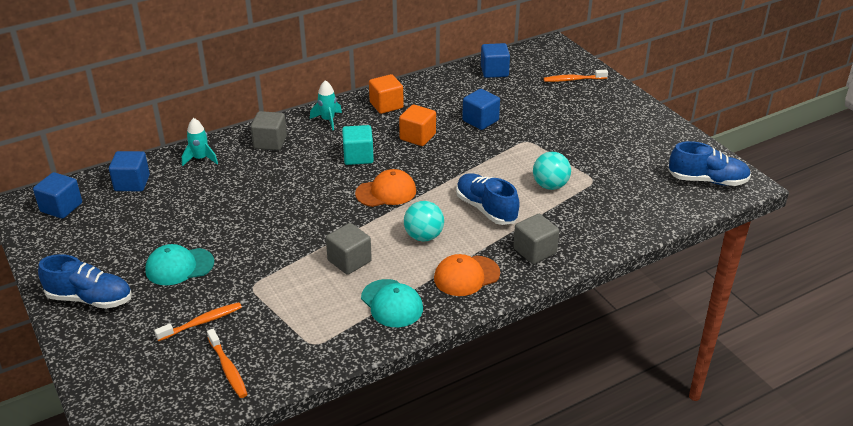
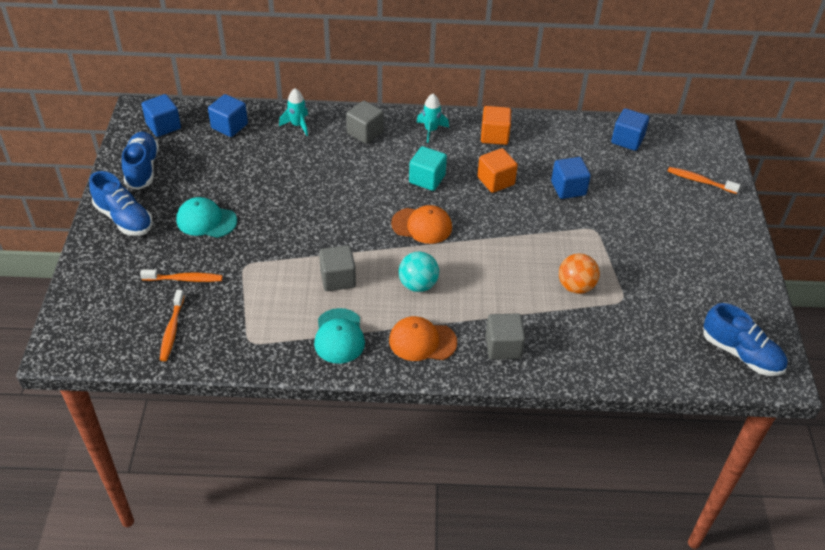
camera: 30 degrees right, 10 degrees up
blue shoe [456,173,520,225] -> blue shoe moved to [122,132,159,190]
turquoise ball [533,152,571,190] -> orange ball [559,253,600,294]

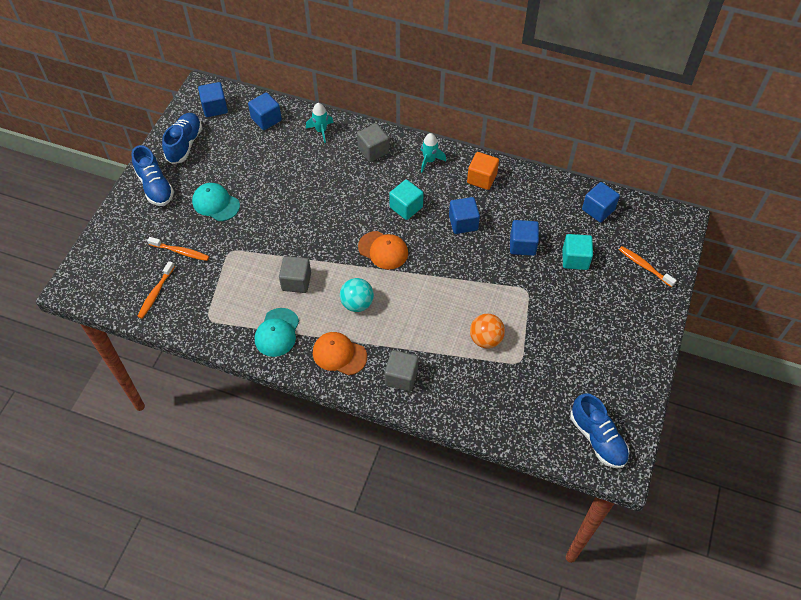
camera: 20 degrees right, 10 degrees up
orange cube [477,148,518,193] -> blue cube [449,197,480,234]
none -> turquoise cube [563,234,593,270]

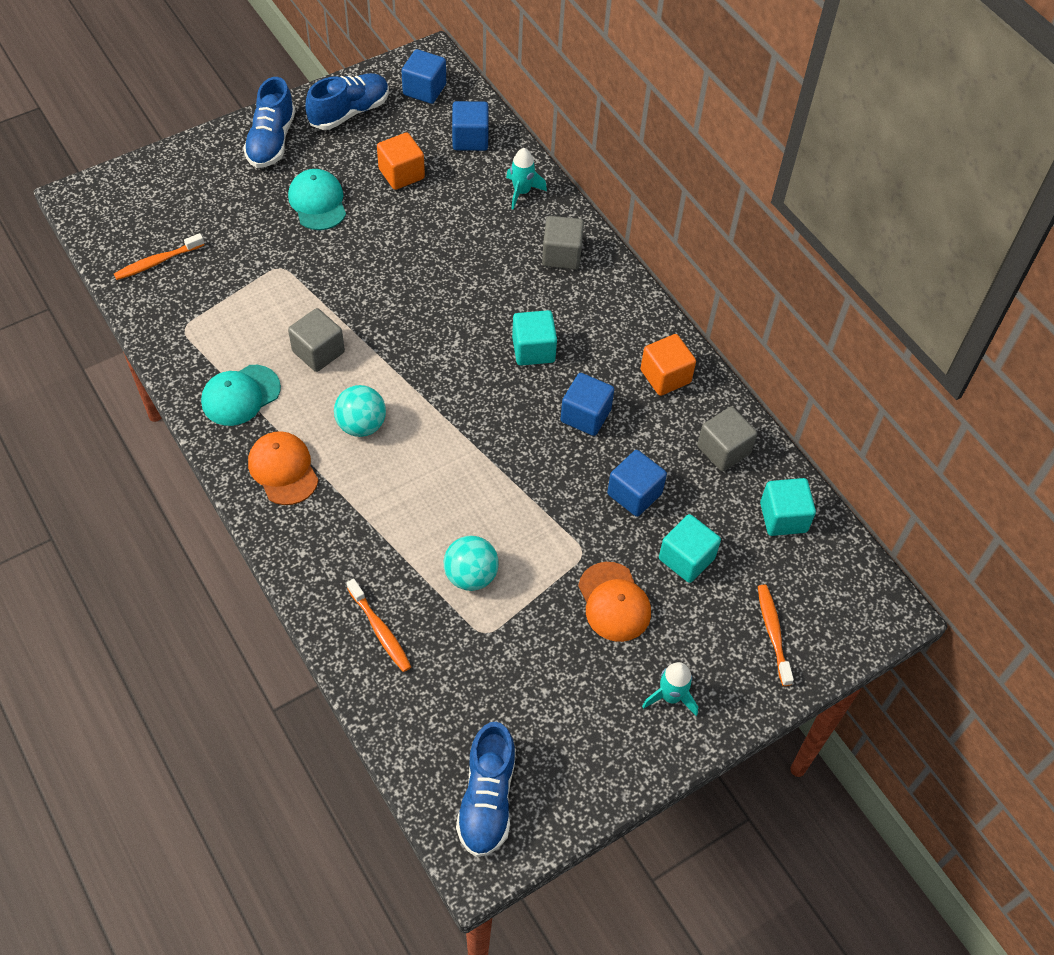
camera: 35 degrees right, 0 degrees up
orange toothbrush [147,237,209,261] -> orange toothbrush moved to [347,579,411,672]
orange cap [358,231,408,270] -> orange cap moved to [578,562,651,642]
grey cube [385,350,419,391] -> grey cube moved to [697,407,757,472]
turquoise rocket [421,133,446,172] -> turquoise rocket moved to [642,662,698,716]
orange ball [470,314,505,348] -> turquoise ball [444,535,499,591]
blue cube [582,182,620,222] -> turquoise cube [760,478,816,536]
none -> orange cube [377,132,425,190]

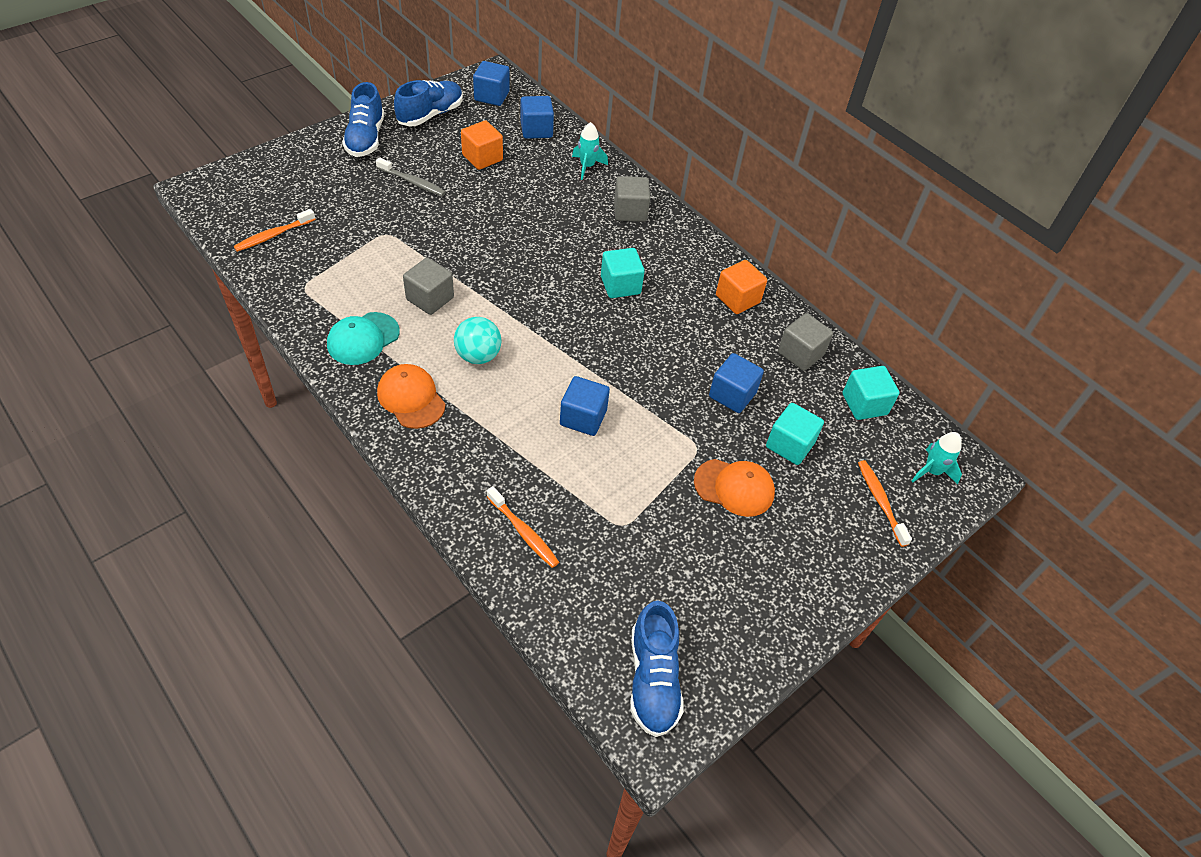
camera: 10 degrees left, 5 degrees down
turquoise cap [288,169,346,230] -> grey toothbrush [376,157,446,196]
turquoise ball [444,535,499,591] -> none
blue cube [560,373,614,436] -> blue cube moved to [560,376,610,436]
orange cap [578,562,651,642] -> orange cap turned 45 degrees counterclockwise [694,459,775,517]
turquoise rocket [642,662,698,716] -> turquoise rocket moved to [912,432,962,485]

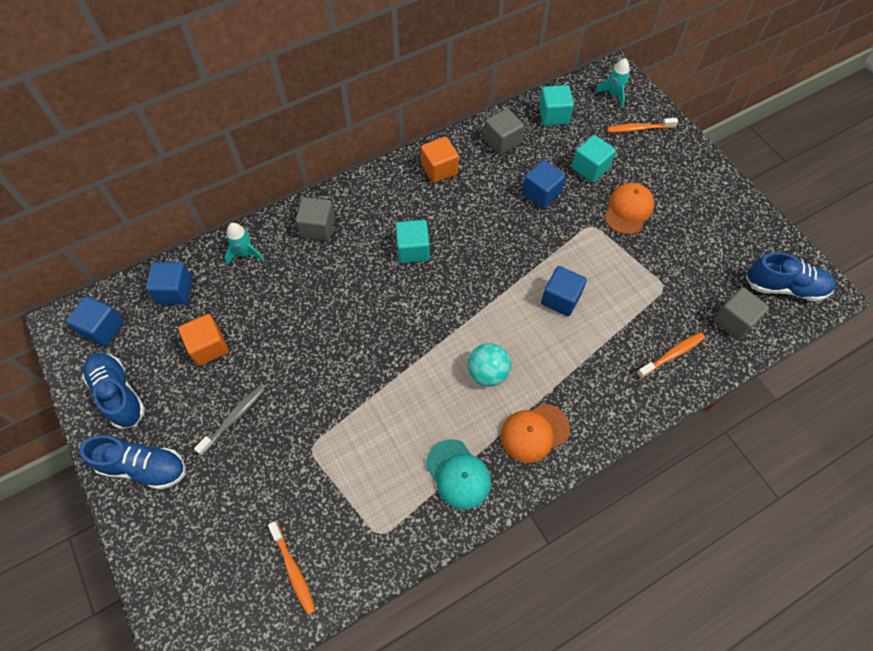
camera: 75 degrees left, 10 degrees up
grey cube [403,258,454,315] -> grey cube moved to [713,287,769,340]

